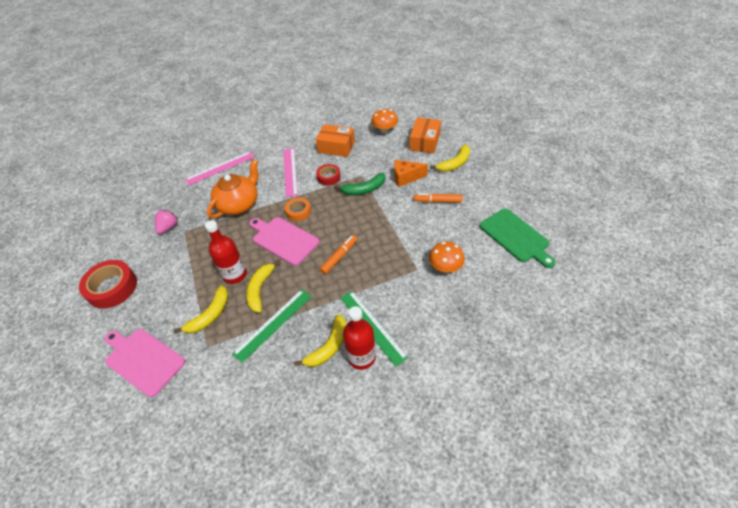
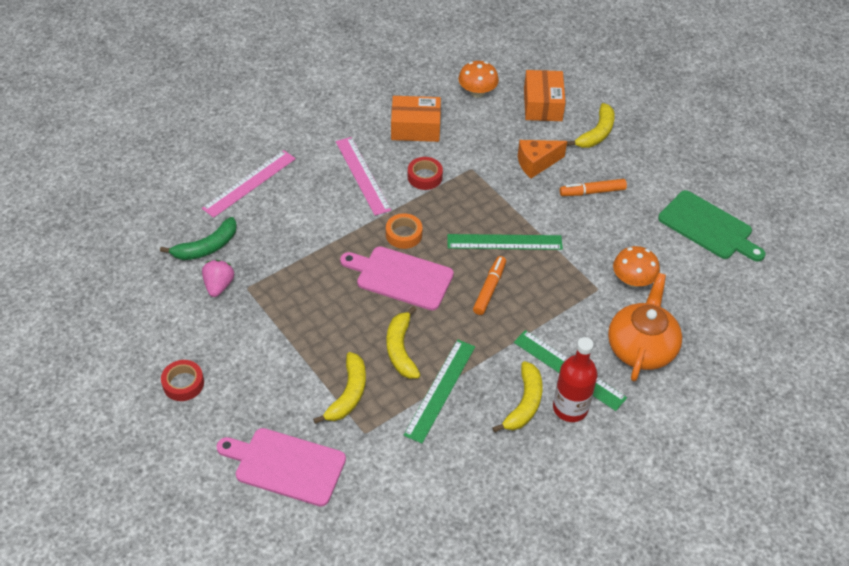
camera: 20 degrees left, 0 degrees up
red tape [79,260,137,309] -> red tape [161,360,204,401], size x0.58
red bottle [205,220,247,284] -> none
orange teapot [207,159,258,218] -> orange teapot moved to [608,273,682,381]
green banana [334,173,385,195] -> green banana moved to [160,217,237,260]
none -> green ruler [447,234,563,250]

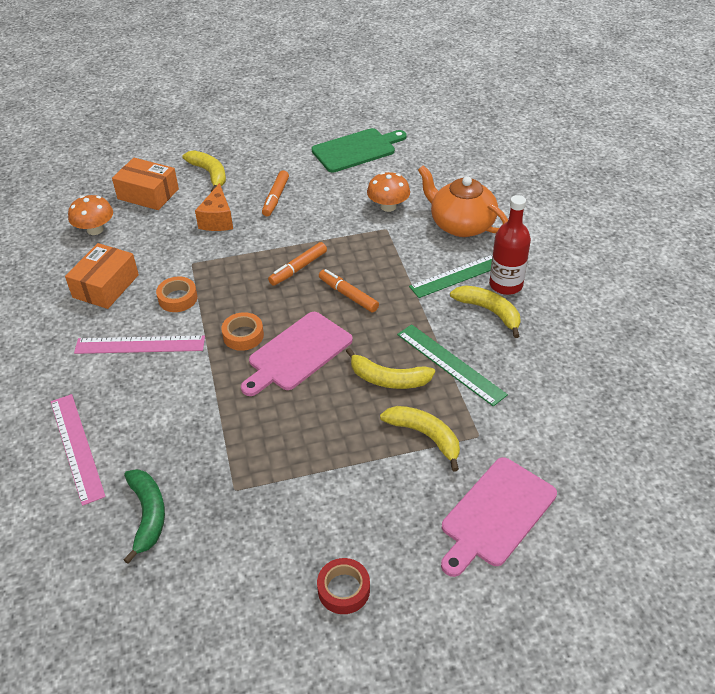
camera: 65 degrees left, 5 degrees down
pink strawberry [202,260,234,297] -> none
red tape [408,157,443,190] -> orange tape [156,276,197,312]
green ruler [447,234,563,250] -> orange marker [268,242,327,286]

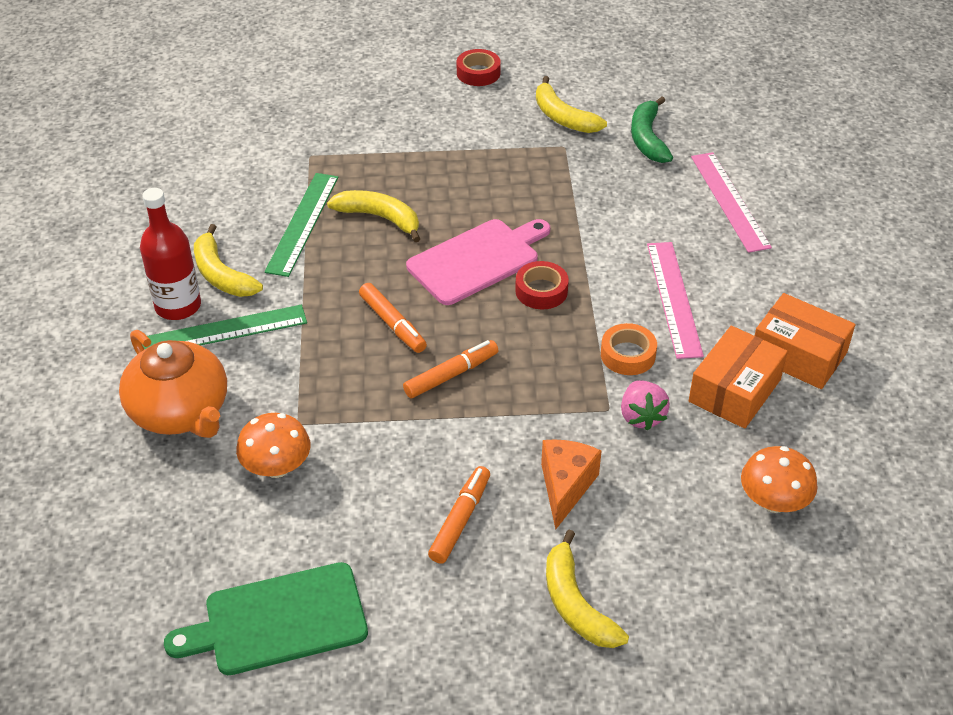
camera: 170 degrees left, 0 degrees up
pink ruler [74,335,205,354] -> pink ruler turned 75 degrees clockwise [647,242,704,359]
orange box [112,158,179,210] -> orange box moved to [755,293,855,389]
orange tape [221,312,264,351] -> red tape [515,261,569,309]
yellow banana [380,406,460,472] -> yellow banana moved to [536,76,607,133]
green ruler [397,324,508,407] -> green ruler turned 45 degrees clockwise [265,173,339,277]
pink cutting board [441,457,557,577] -> none
none -> pink strawberry [621,380,670,431]

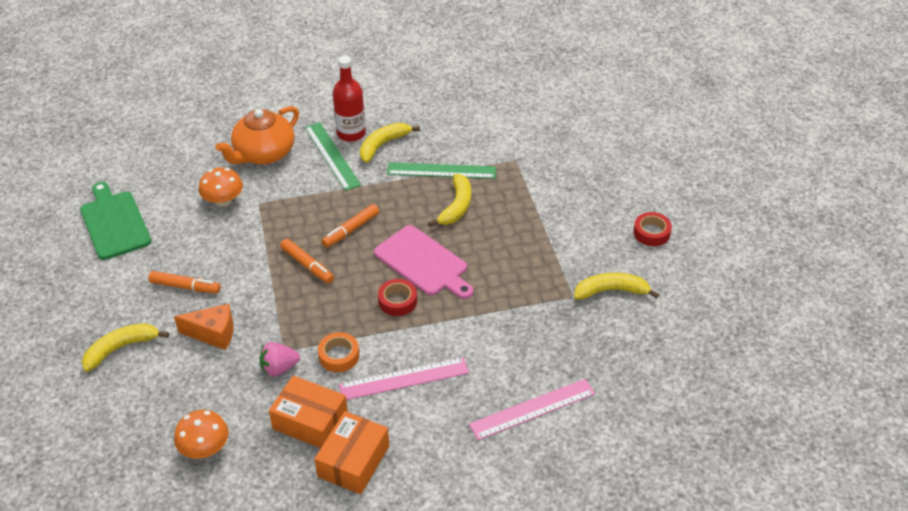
camera: 80 degrees right, 0 degrees up
yellow banana [536,76,607,133] -> yellow banana turned 45 degrees clockwise [574,273,659,300]
green banana [631,97,673,163] -> none

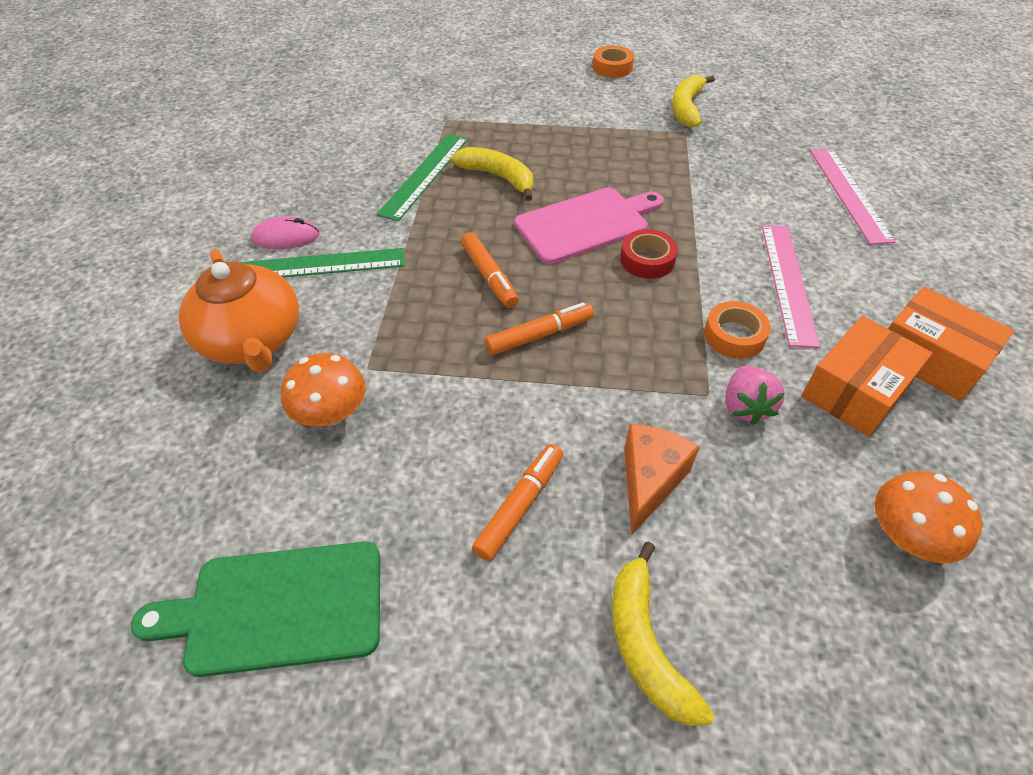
camera: 70 degrees left, 5 degrees up
red bottle [333,56,366,142] -> pink mouse [251,217,320,249]
yellow banana [360,123,420,163] -> none
red tape [633,212,672,246] -> orange tape [593,46,634,78]

